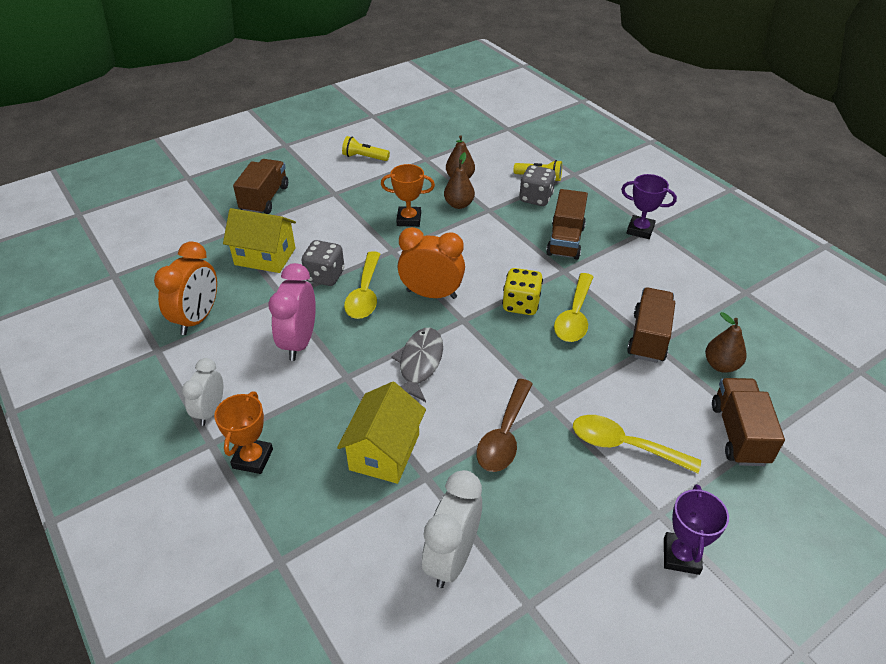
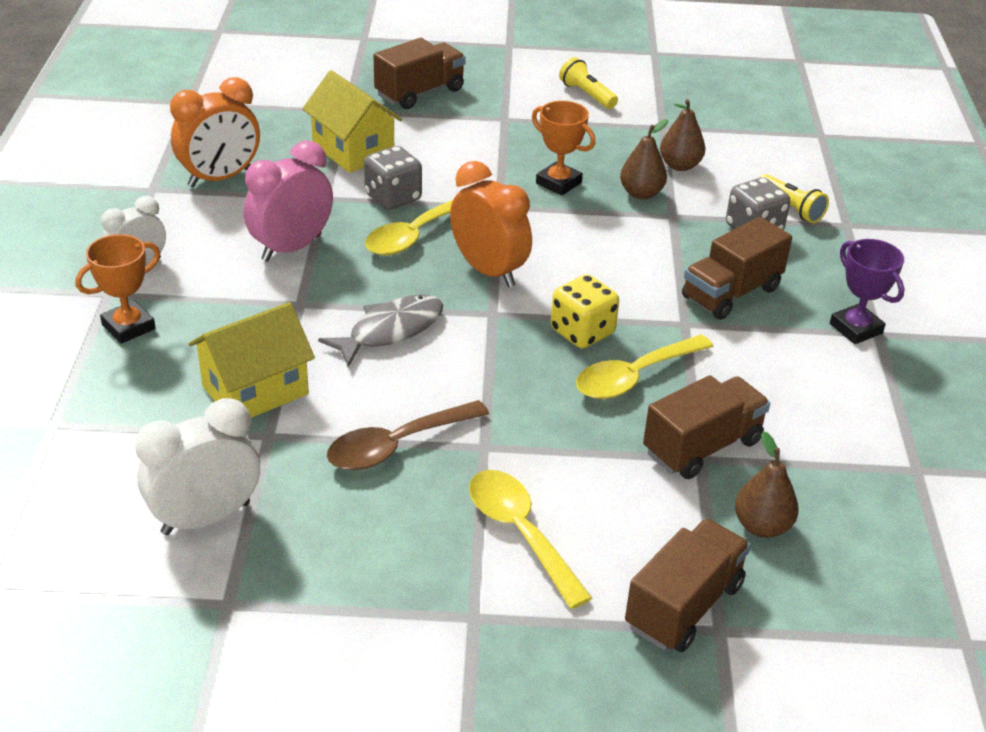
camera: 35 degrees right, 5 degrees down
purple trophy [664,484,729,575] -> none

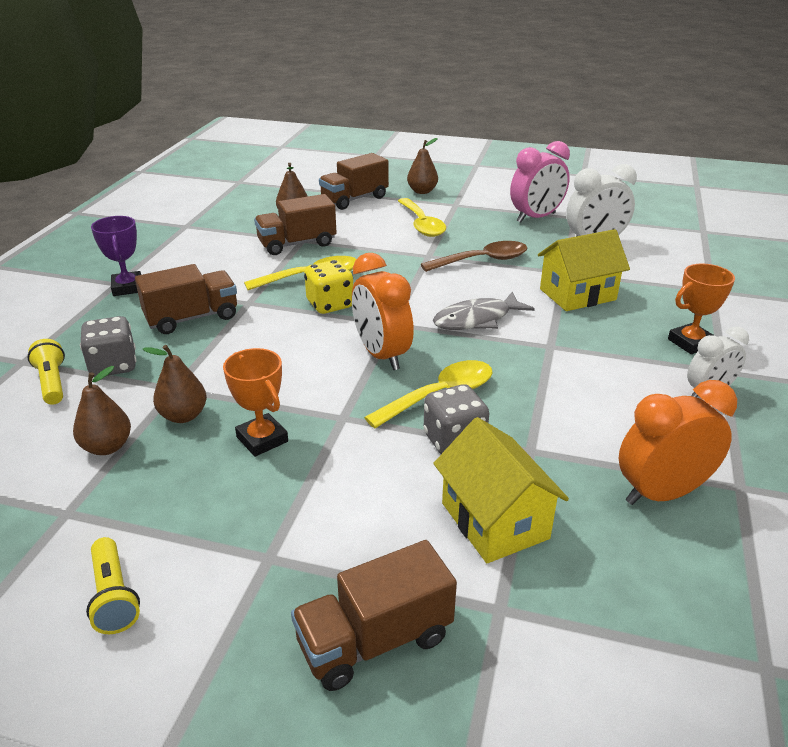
camera: 165 degrees left, 5 degrees down
pink clock [244,140,333,262] -> pink clock moved to [510,141,570,223]
none -> brown pear [407,138,438,194]

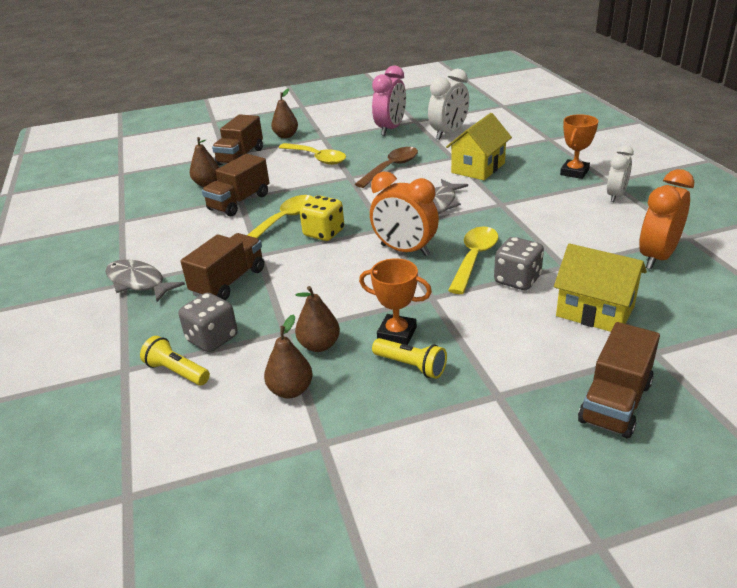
camera: 30 degrees left, 0 degrees up
yellow flashlight [86,537,140,634] -> yellow flashlight moved to [372,338,447,379]
purple trophy [91,216,141,296] -> grey fish [105,259,185,302]

